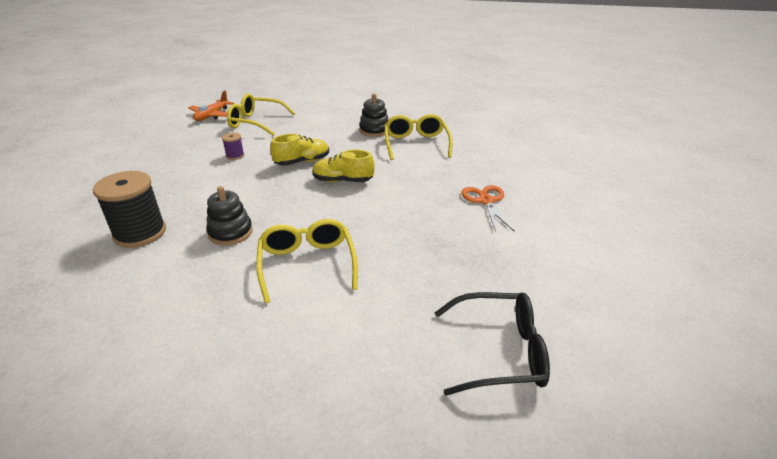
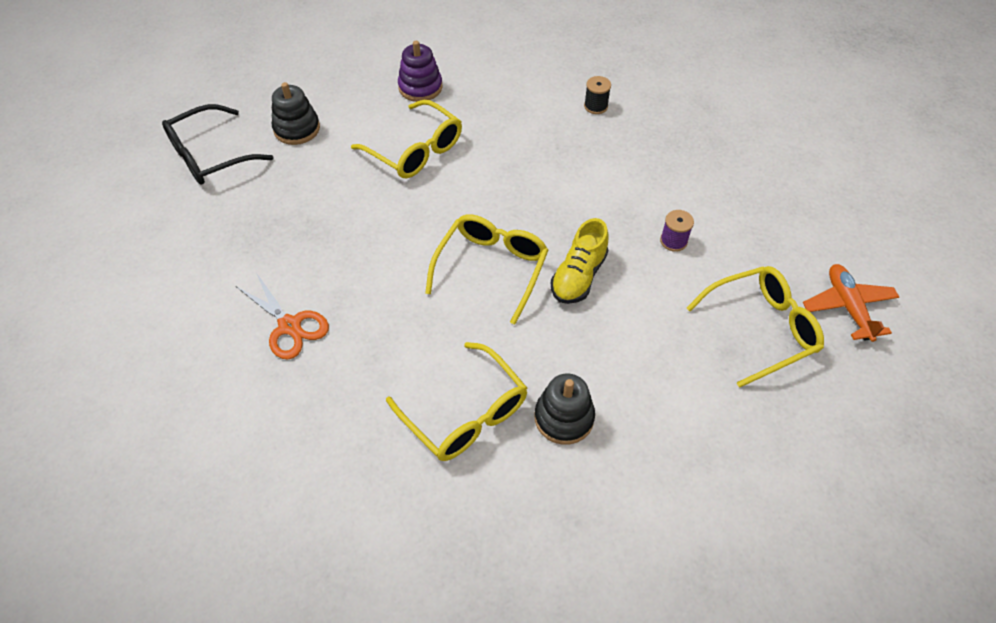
camera: 145 degrees right, 20 degrees up
black spool [93,171,166,248] -> black spool [584,76,611,114], size x0.47
black stacking toy [206,186,253,245] -> black stacking toy moved to [272,82,320,145]
yellow shoe [312,150,375,182] -> yellow glasses [425,215,548,325]
none -> purple stacking toy [398,41,442,102]

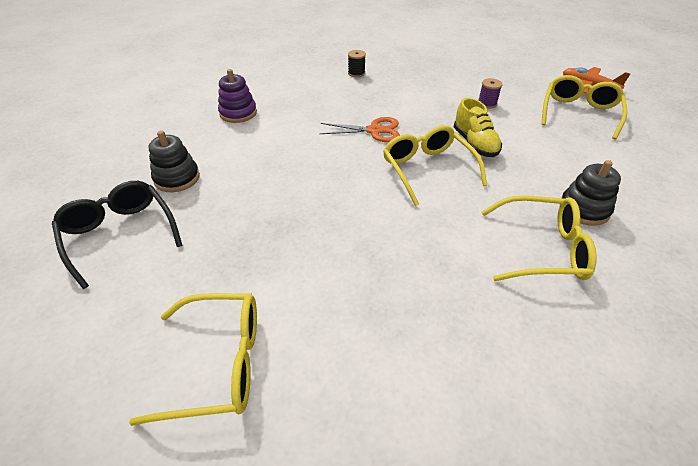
camera: 45 degrees left, 10 degrees down
black glasses [162,104,273,185] -> black glasses turned 135 degrees clockwise [52,181,183,289]
orange scissors [236,273,329,359] -> orange scissors moved to [319,117,400,142]
yellow glasses [351,100,462,178] -> yellow glasses moved to [129,293,257,426]

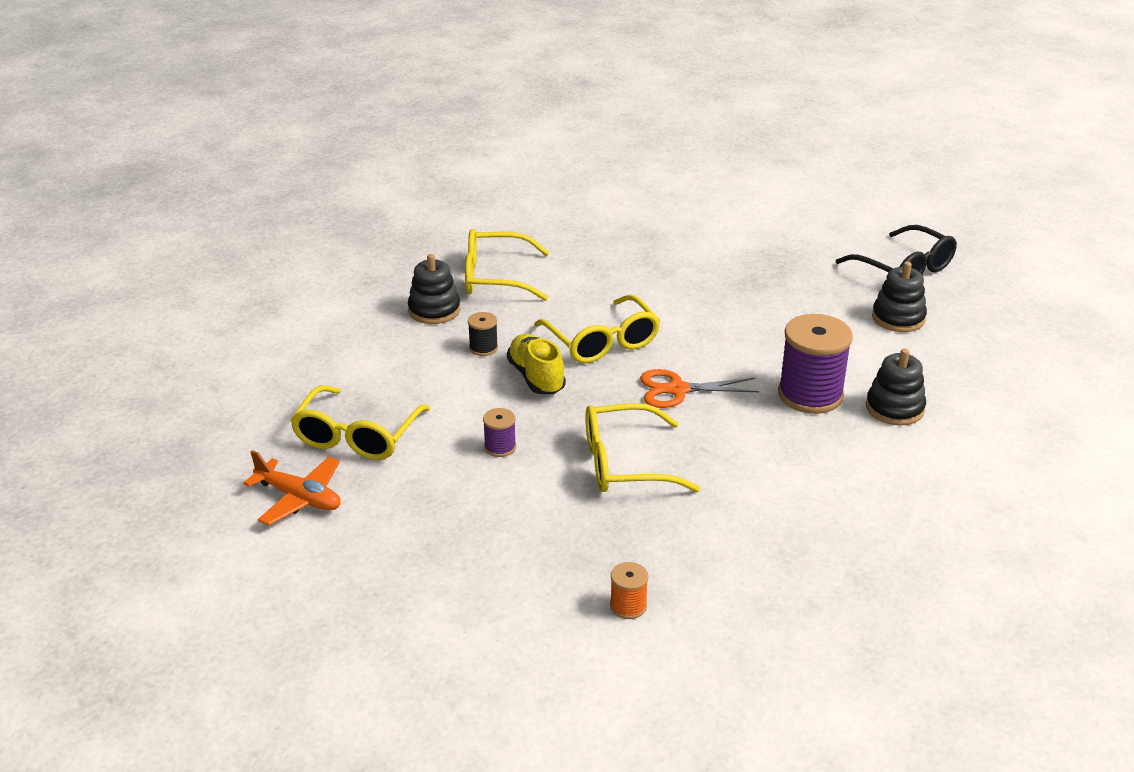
camera: 175 degrees right, 10 degrees down
yellow glasses [129,293,257,426] -> yellow glasses moved to [585,403,700,492]
purple stacking toy [218,69,257,123] -> black stacking toy [866,348,926,425]
black spool [348,50,366,77] -> black spool moved to [468,312,498,356]
none -> orange spool [610,562,648,619]
none -> purple spool [778,314,853,414]

